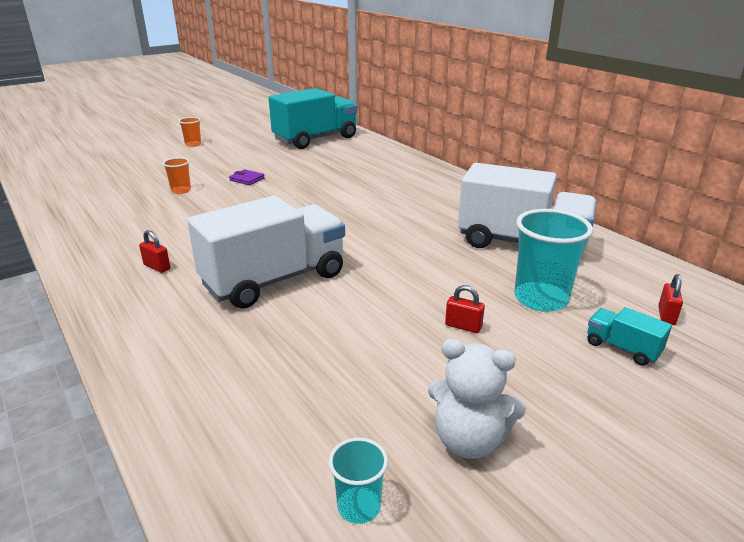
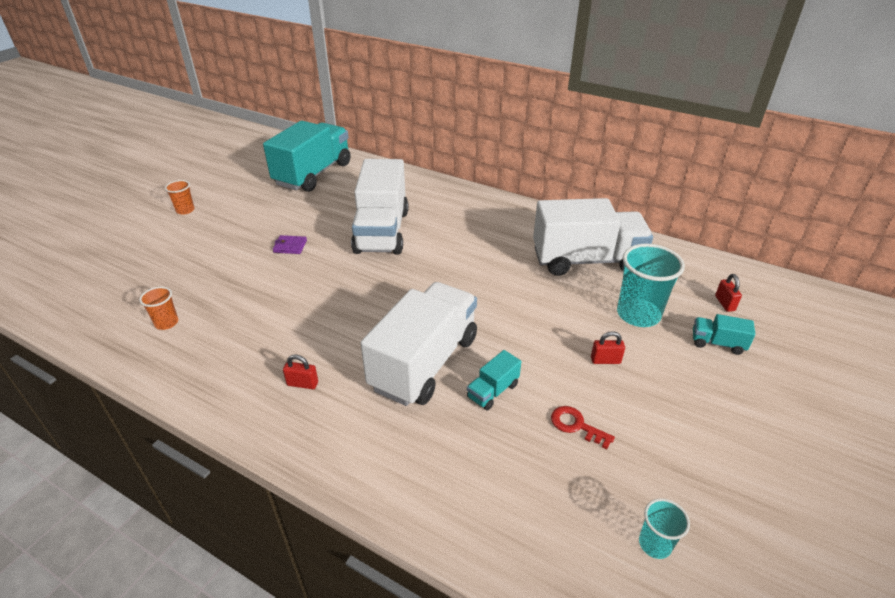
camera: 25 degrees left, 10 degrees up
orange cup [163,157,191,194] -> orange cup moved to [139,287,178,330]
white teddy bear [428,339,526,459] -> none
none -> white truck [351,159,408,255]
none -> turquoise truck [467,350,521,410]
none -> red key [551,406,615,449]

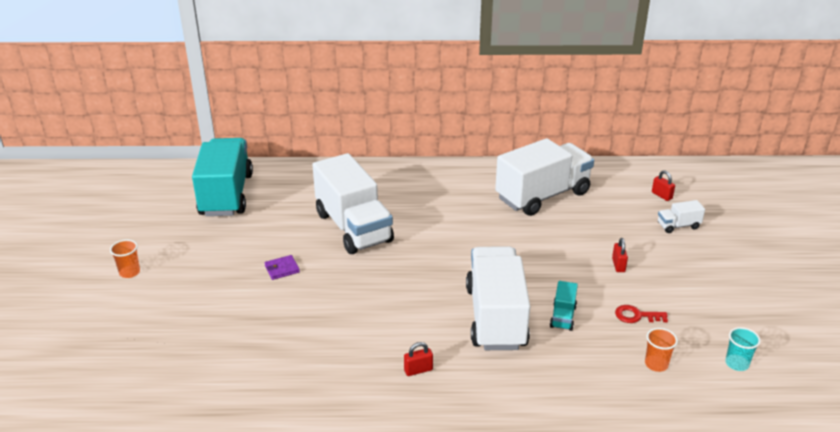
camera: 30 degrees left, 5 degrees down
orange cup [139,287,178,330] -> orange cup moved to [645,328,678,372]
red padlock [591,331,625,364] -> red padlock turned 60 degrees counterclockwise [612,238,628,272]
turquoise cup [617,244,685,327] -> none
turquoise truck [693,314,755,355] -> white truck [658,200,705,233]

